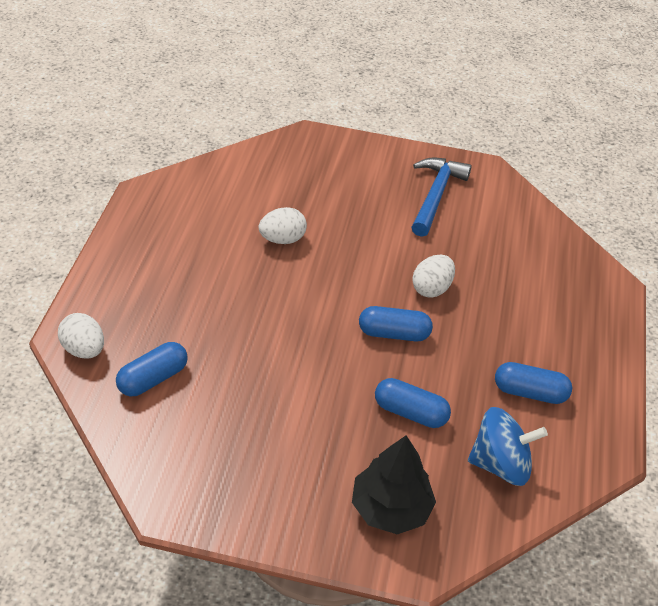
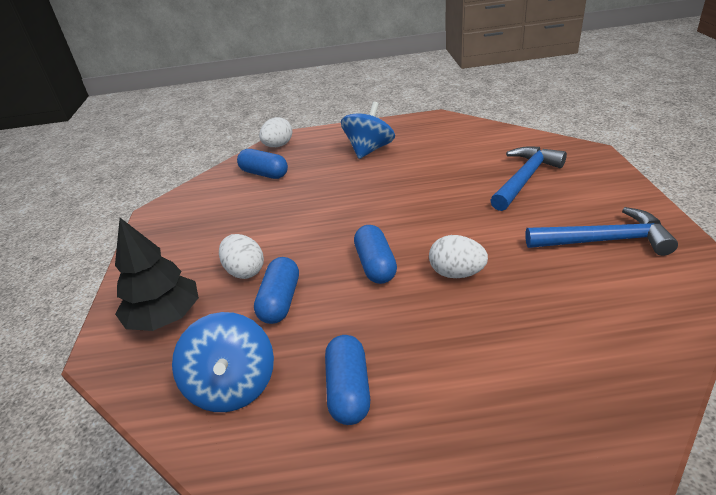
camera: 80 degrees right, 10 degrees down
white egg [259,207,307,244] -> white egg moved to [219,234,264,279]
none -> blue spinning top [341,102,395,159]
none -> blue hammer [490,146,567,211]

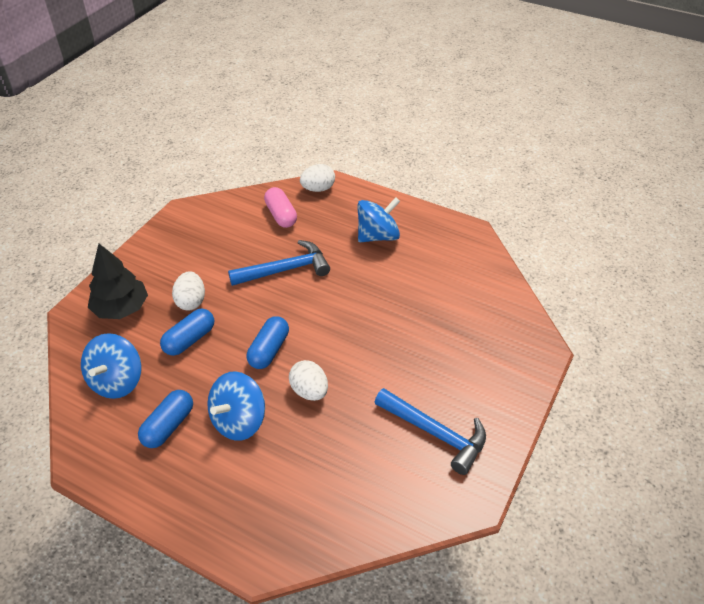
camera: 30 degrees right, 10 degrees up
blue capsule [237,149,288,179] -> pink capsule [264,187,297,228]
blue hammer [490,146,567,211] -> blue hammer moved to [228,240,330,286]
none -> blue spinning top [207,371,265,441]

